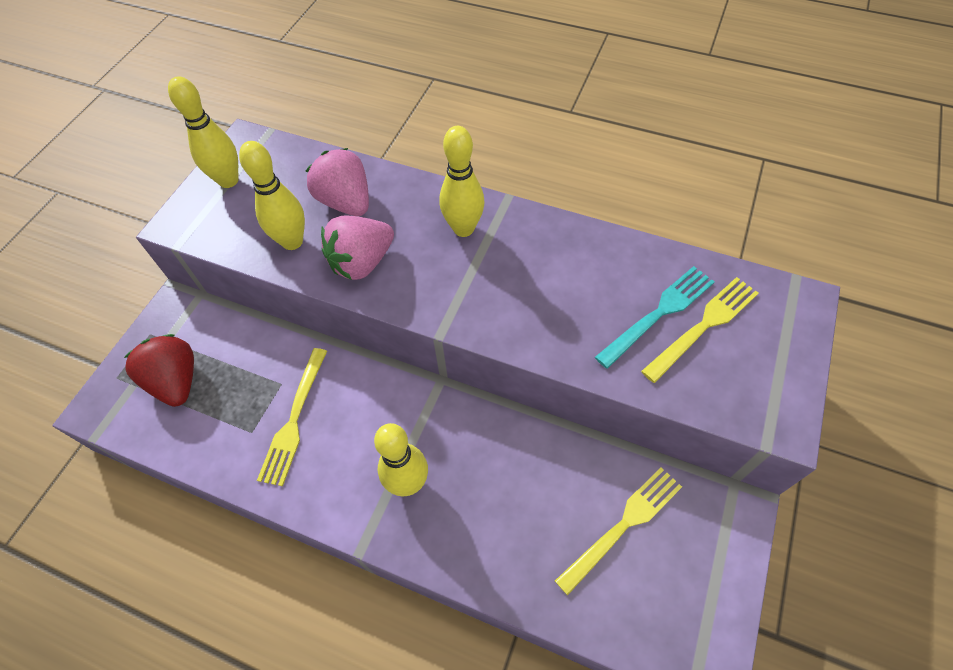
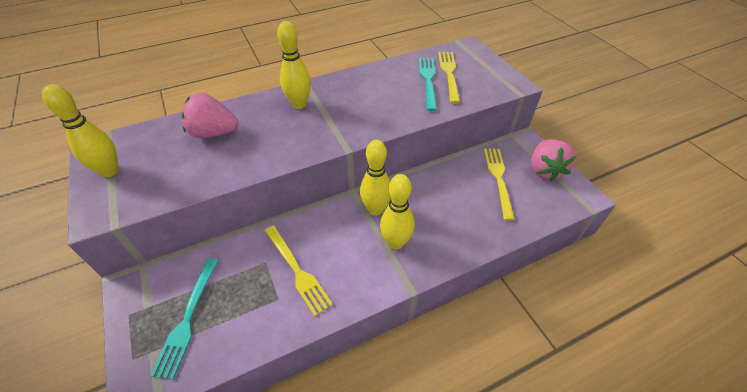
camera: 50 degrees left, 10 degrees down
red strawberry [124,334,194,407] -> turquoise fork [150,259,219,380]
yellow bowling pin [239,141,305,250] -> yellow bowling pin moved to [360,140,391,216]
pink strawberry [321,215,394,280] -> pink strawberry moved to [531,139,576,181]

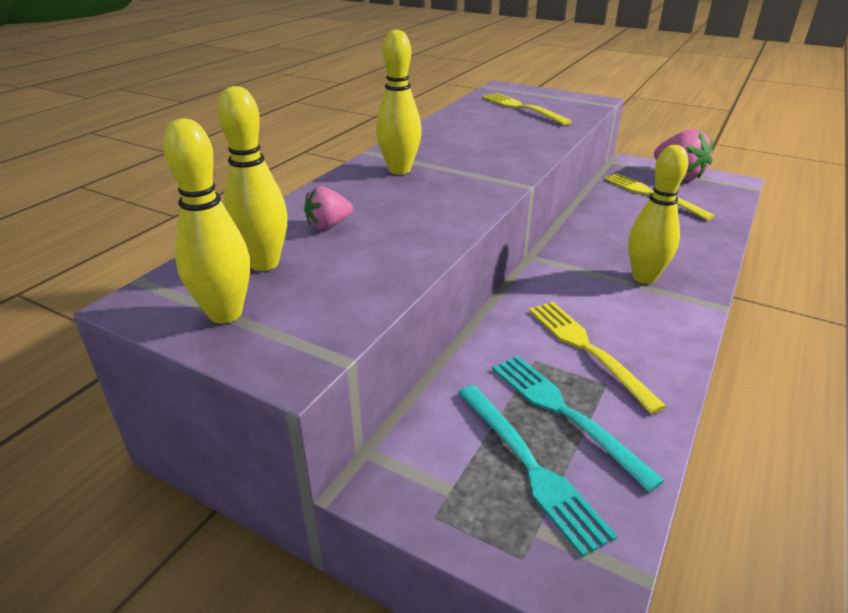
camera: 35 degrees left, 15 degrees down
pink strawberry [181,93,238,138] -> pink strawberry [304,186,353,229], size x0.56
yellow fork [264,225,333,316] -> yellow fork turned 135 degrees counterclockwise [529,302,667,414]
yellow bowling pin [360,140,391,216] -> yellow bowling pin moved to [217,86,288,271]
turquoise fork [419,58,437,111] -> turquoise fork moved to [492,355,665,492]

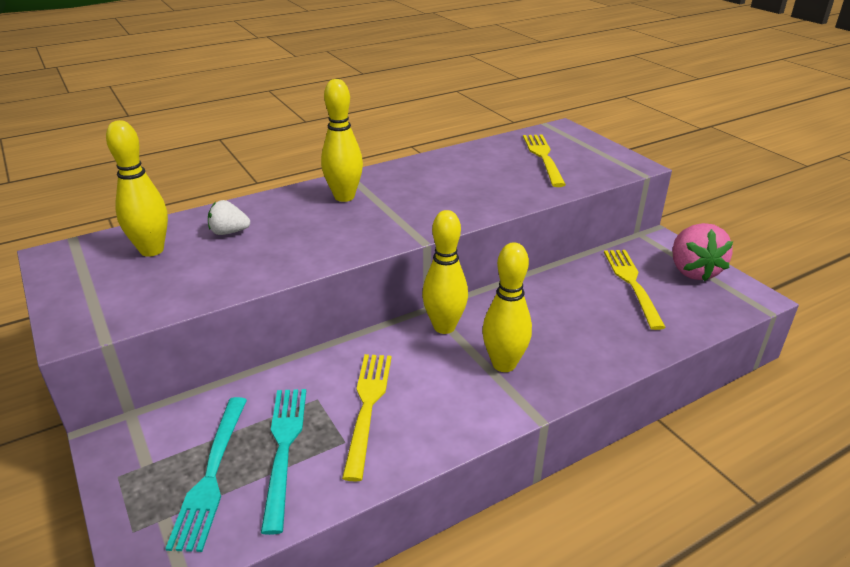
camera: 30 degrees right, 0 degrees up
yellow bowling pin [163,119,250,323] -> yellow bowling pin moved to [422,210,468,334]
pink strawberry [304,186,353,229] -> white strawberry [208,200,250,235]

